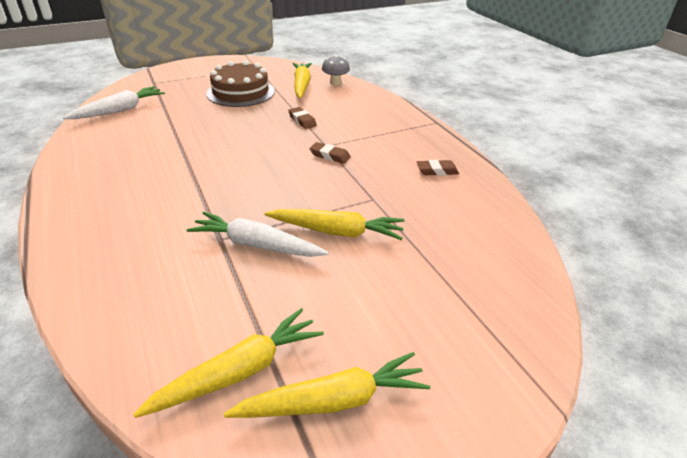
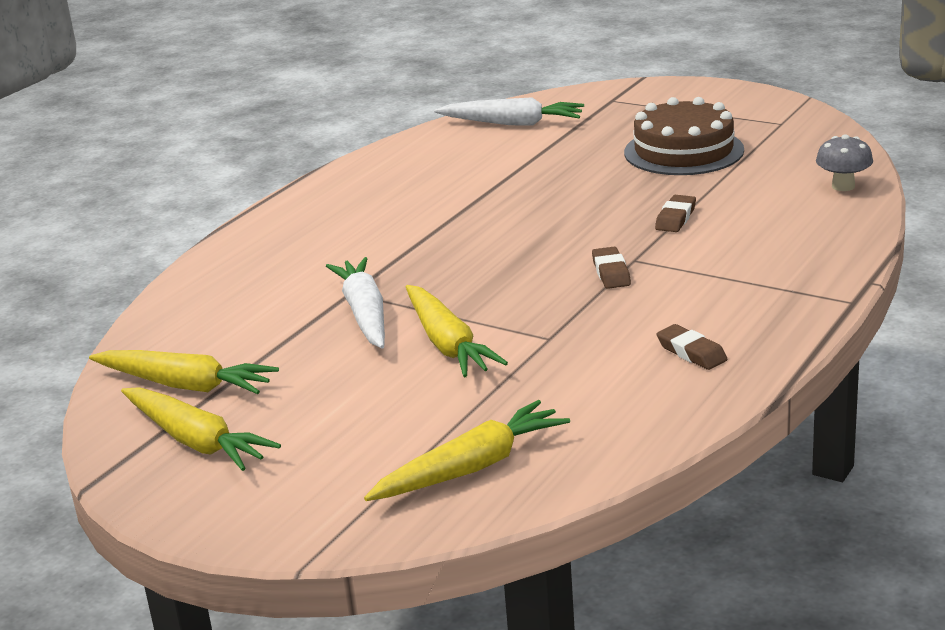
camera: 60 degrees right, 10 degrees down
yellow carrot [292,63,312,98] -> yellow carrot moved to [364,400,570,501]

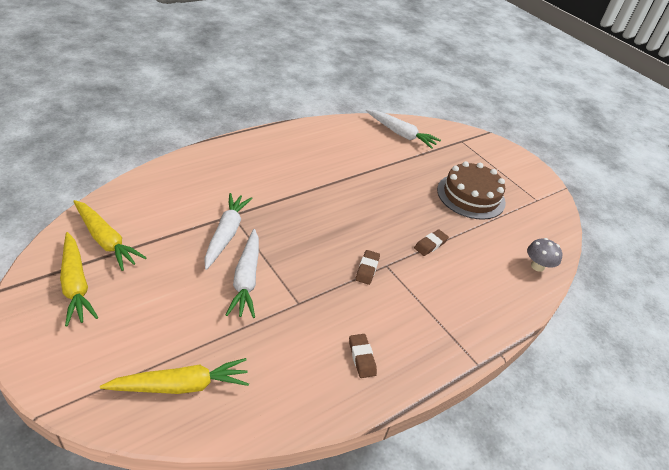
camera: 15 degrees right, 15 degrees up
yellow carrot [406,285,508,377] -> white carrot [226,229,259,318]

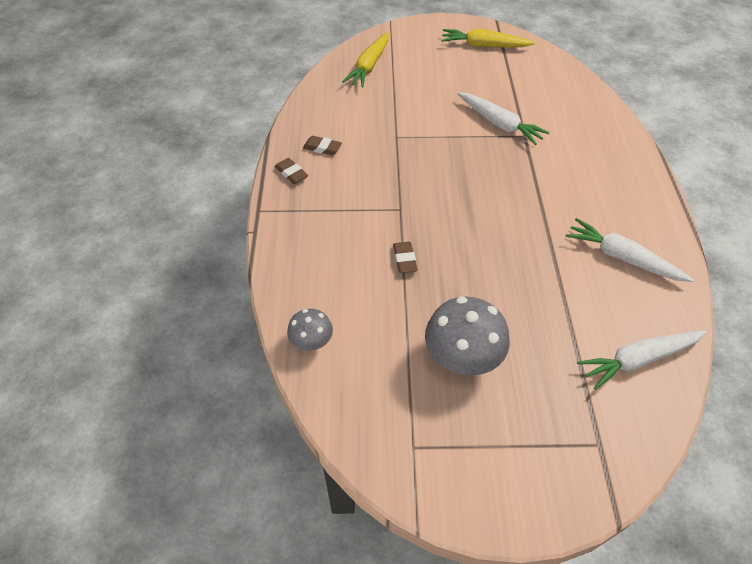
camera: 130 degrees right, 10 degrees up
yellow carrot [73,200,147,271] -> none
white carrot [226,229,259,318] -> white carrot moved to [566,218,694,282]
brown eraser [356,250,380,285] -> brown eraser moved to [275,158,308,184]
brown cake [437,161,506,220] -> grey mushroom [425,297,510,376]

